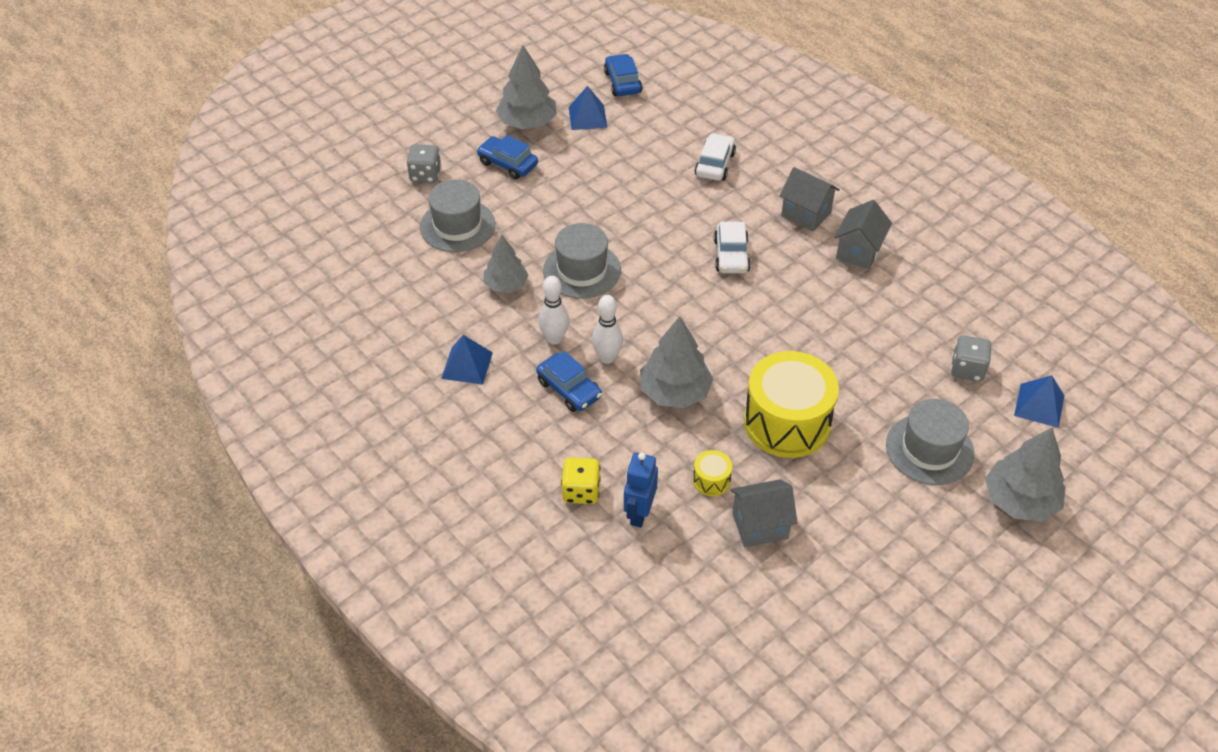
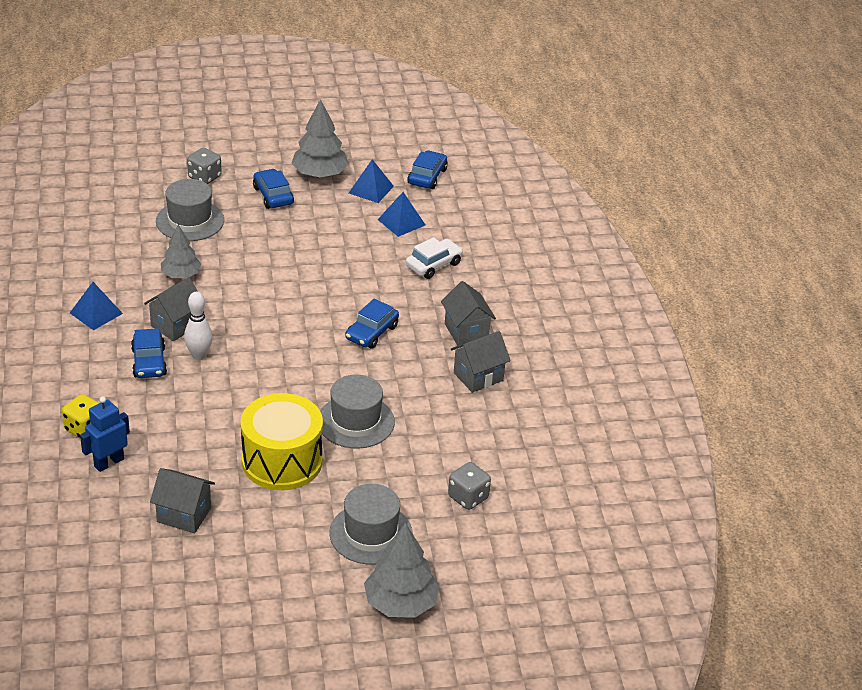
camera: 30 degrees right, 10 degrees down
white bowling pin [538,276,569,345] -> grey house [144,277,198,341]
grey hat [543,223,621,299] -> grey hat moved to [320,375,395,449]
grey tree [640,316,713,408] -> none
yellow drum [693,450,732,496] -> none
white car [714,222,751,273] -> blue car [345,299,399,349]
blue pyramid [1014,375,1065,428] -> blue pyramid moved to [378,192,425,237]

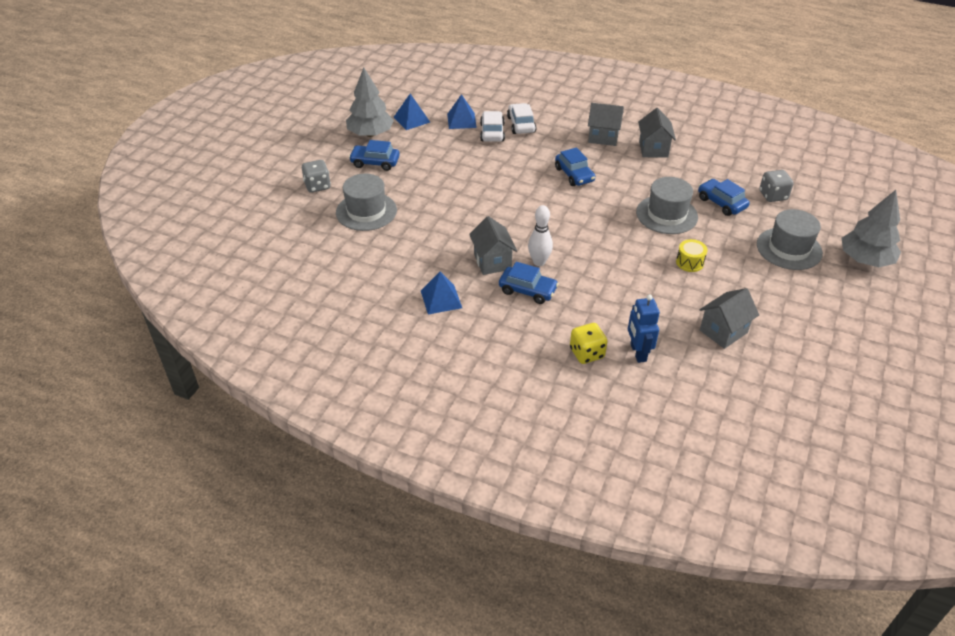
camera: 55 degrees left, 5 degrees up
grey tree [161,225,202,278] -> none
yellow drum [241,393,323,490] -> yellow drum [676,239,707,272], size x0.42
blue car [407,150,448,189] -> blue car moved to [698,179,750,216]
none -> white car [480,111,505,142]

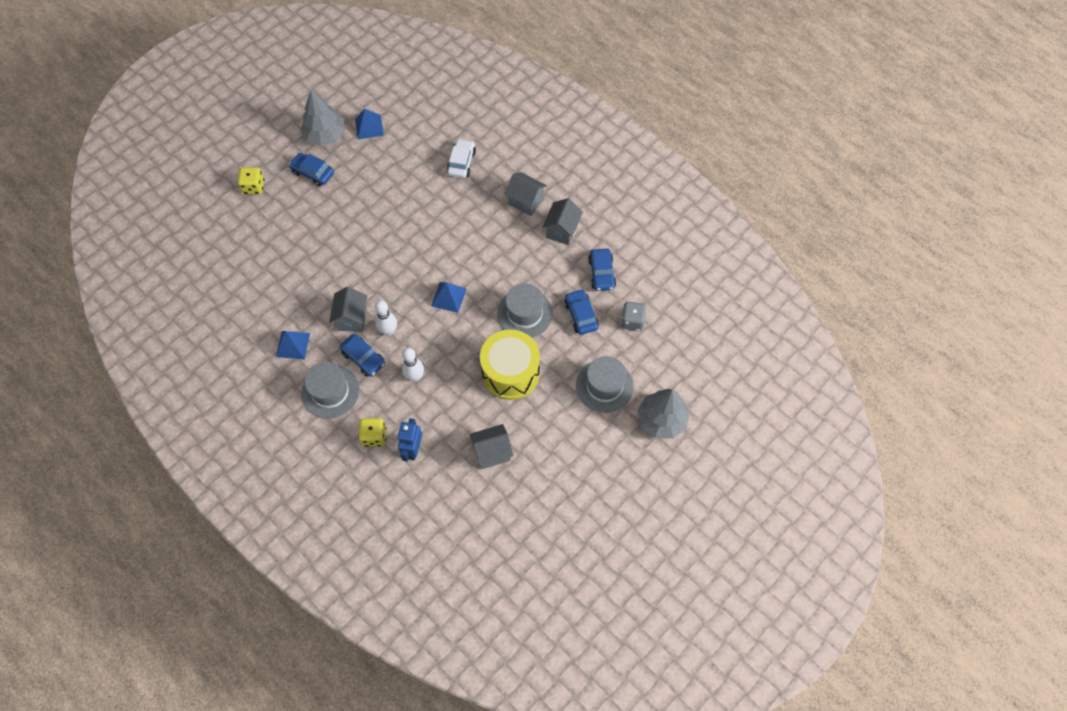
camera: 20 degrees right, 20 degrees up
grey dice [302,160,331,193] -> yellow dice [237,167,264,194]
grey hat [336,174,397,231] -> grey hat moved to [301,362,360,419]
blue pyramid [447,94,477,129] -> blue pyramid moved to [431,282,466,313]
white car [480,111,505,142] -> none
blue car [555,147,596,186] -> blue car moved to [588,249,616,291]
yellow drum [676,239,707,272] -> yellow drum [480,329,540,400], size x2.39
none -> white bowling pin [402,348,424,382]

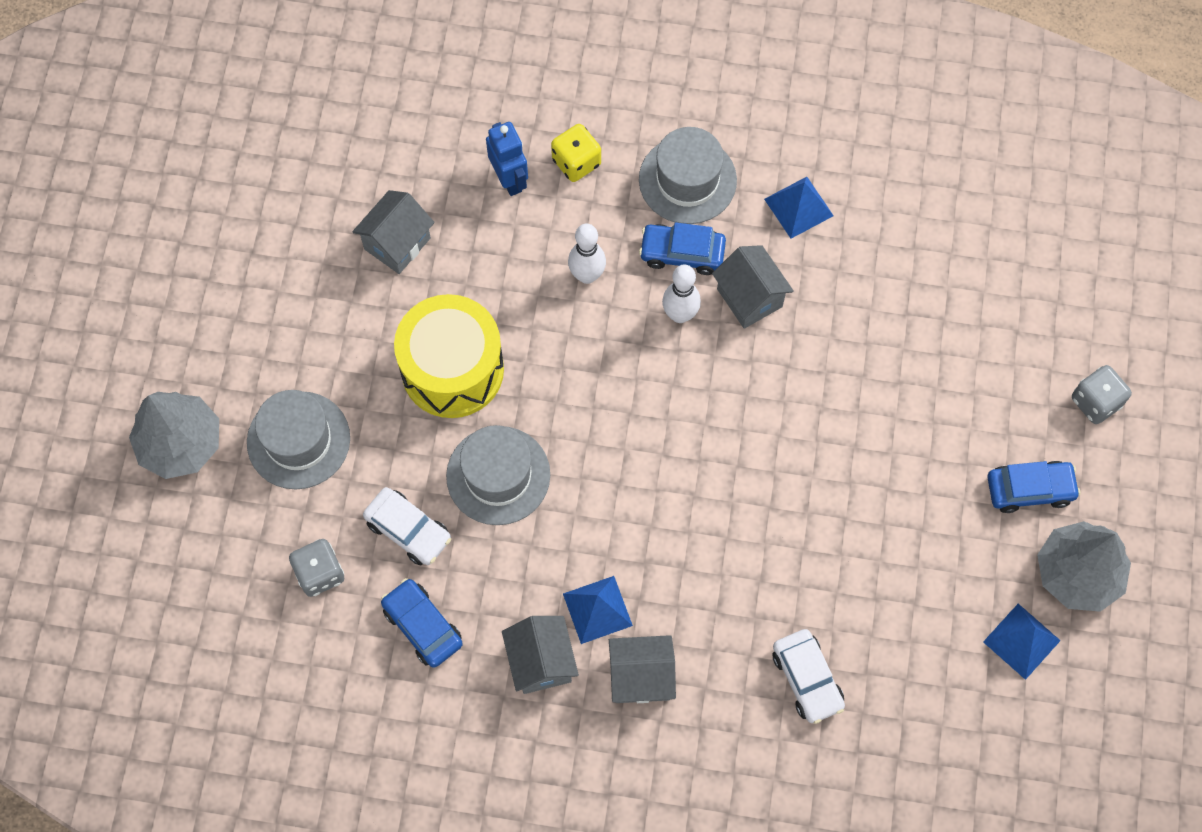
camera: 145 degrees right, 5 degrees up
yellow dice [237,167,264,194] -> grey dice [1072,365,1132,424]
blue pyramid [431,282,466,313] -> blue pyramid moved to [563,576,633,644]
blue car [564,289,599,335] -> white car [363,487,451,565]

